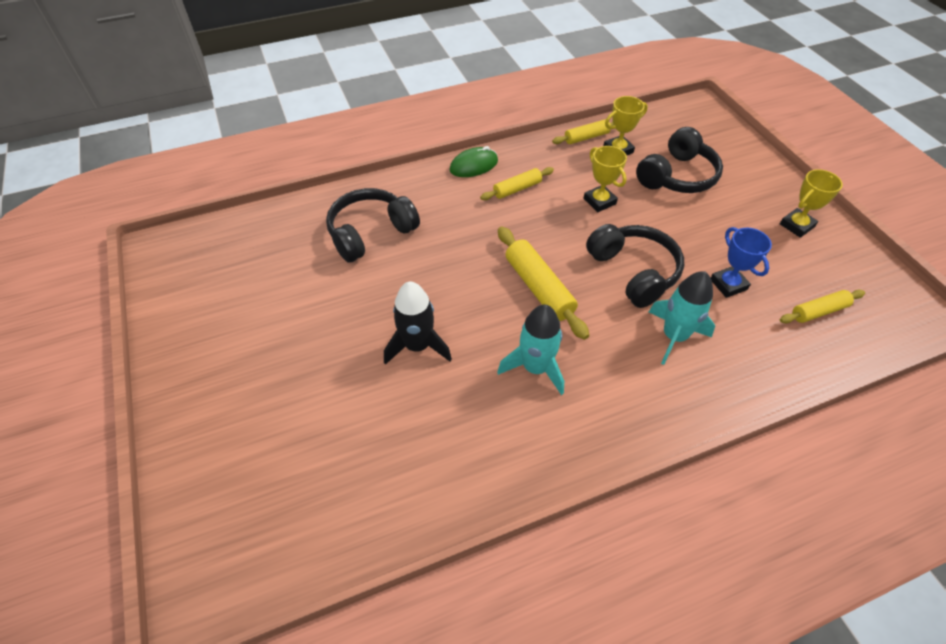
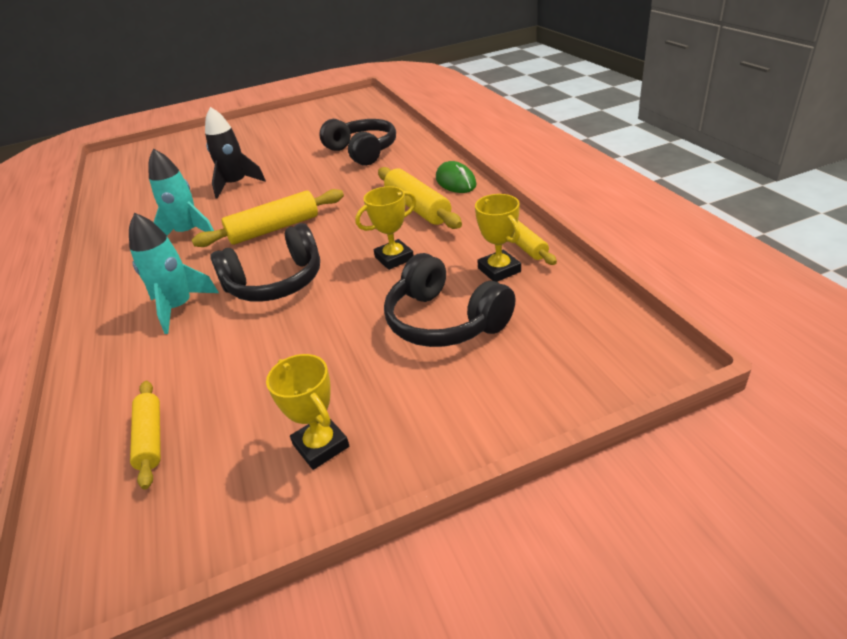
camera: 95 degrees right, 15 degrees down
yellow rolling pin [480,167,554,200] -> yellow rolling pin [378,167,462,229], size x1.62
blue trophy [711,227,772,298] -> none

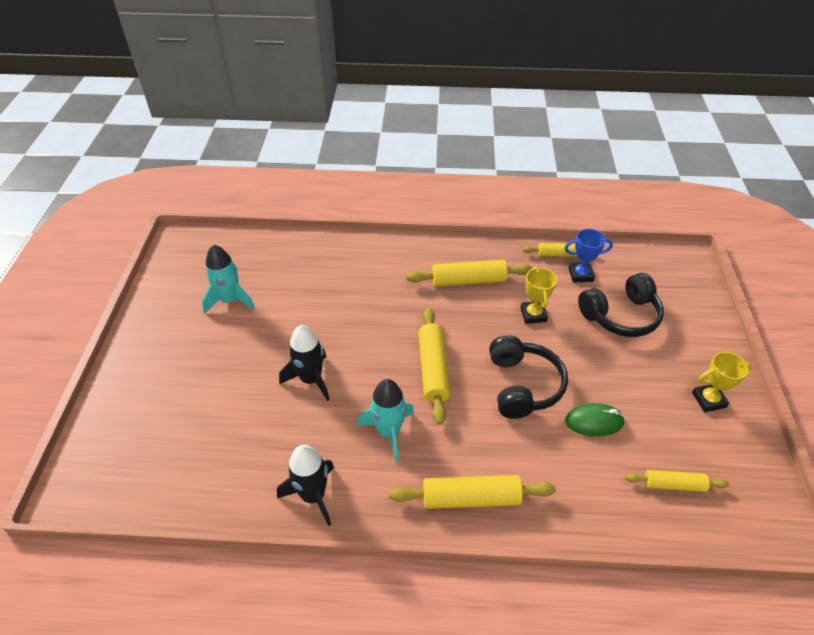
camera: 70 degrees left, 10 degrees up
turquoise rocket [129,213,219,334] -> turquoise rocket moved to [202,245,255,314]
black headphones [319,119,396,166] -> none
green mouse [436,161,477,193] -> green mouse moved to [565,403,625,437]
yellow trophy [475,194,521,282] -> blue trophy [565,229,613,283]
none -> black rocket [277,445,334,526]
none -> yellow rolling pin [389,475,556,509]

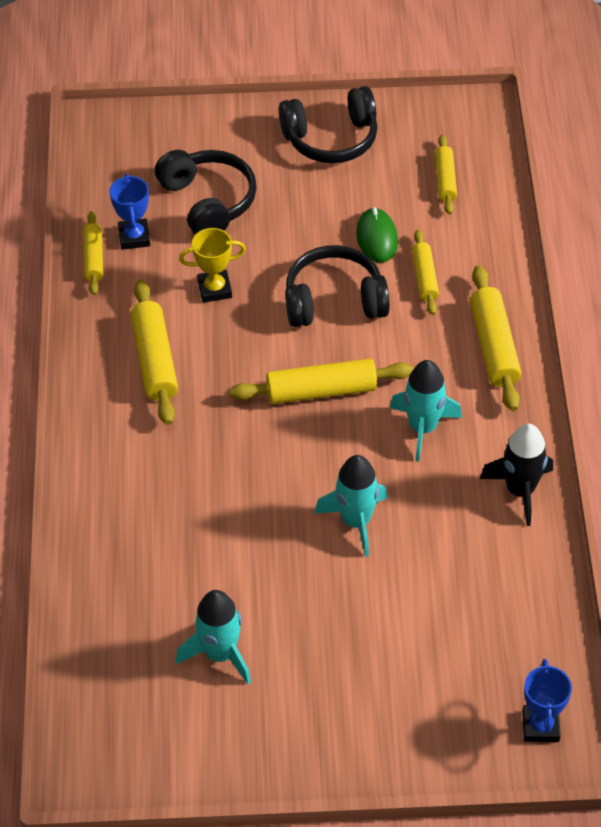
camera: 95 degrees left, 5 degrees up
black rocket [279,325,330,401] -> turquoise rocket [315,455,387,557]
yellow trophy [692,352,753,412] -> black headphones [279,86,378,163]
none -> yellow rolling pin [412,230,439,315]
none -> blue trophy [522,659,572,742]

